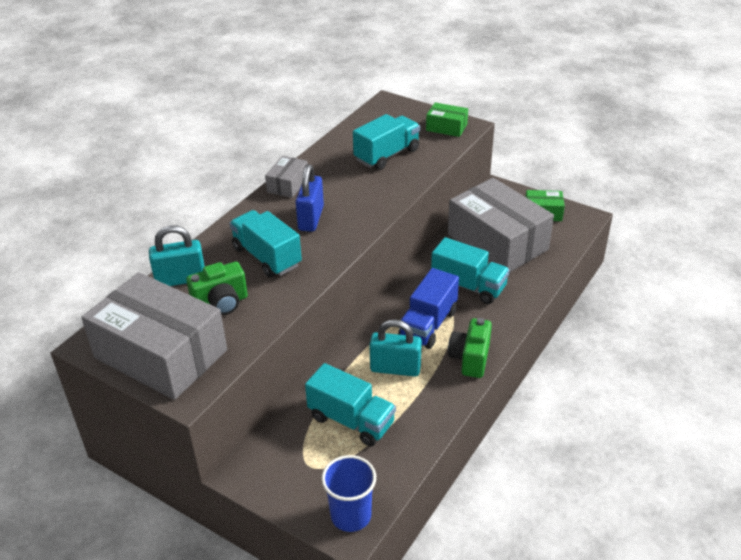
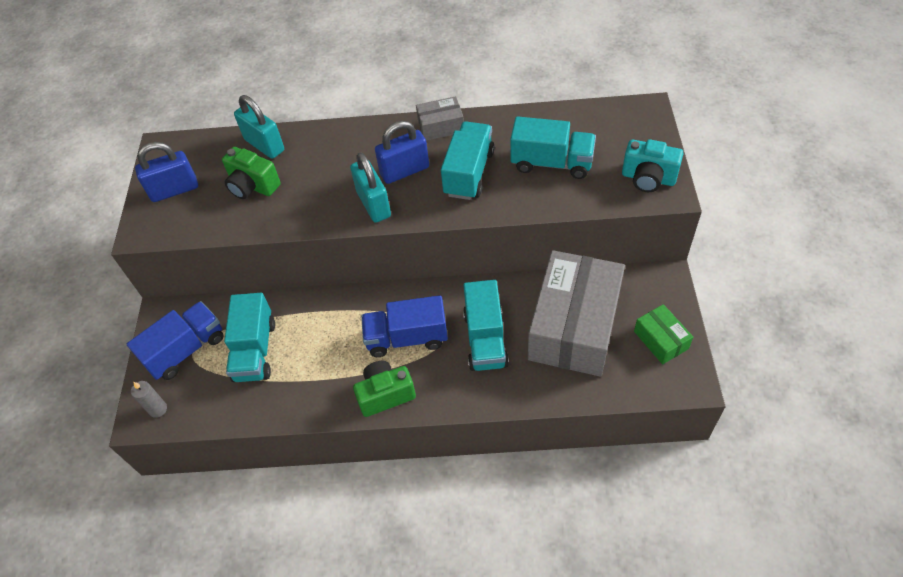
camera: 60 degrees right, 15 degrees up
grey box [81,272,227,400] -> blue padlock [135,142,198,202]
turquoise truck [229,210,302,278] -> turquoise truck moved to [441,121,495,200]
blue cup [321,455,376,532] -> grey candle [131,381,167,418]
turquoise padlock [369,319,422,377] -> turquoise padlock moved to [350,152,391,223]
green box [426,102,468,137] -> turquoise camera [622,139,683,192]
none -> blue truck [127,301,224,380]

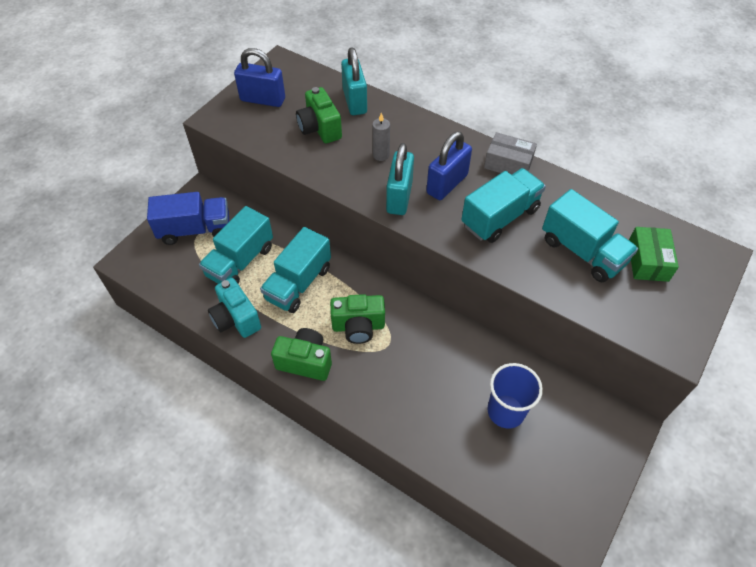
camera: 30 degrees right, 0 degrees up
grey candle [131,381,167,418] -> grey candle moved to [372,113,390,161]
blue truck [361,295,448,357] -> green camera [330,294,385,344]
blue padlock [375,121,429,184] -> blue padlock turned 60 degrees counterclockwise [426,131,472,200]
turquoise truck [463,280,509,371] -> turquoise truck moved to [260,227,331,313]
grey box [528,250,625,376] -> blue cup [487,363,543,428]
turquoise camera [622,139,683,192] -> turquoise camera moved to [208,278,261,338]
green box [634,304,693,364] -> green box moved to [629,227,679,282]

